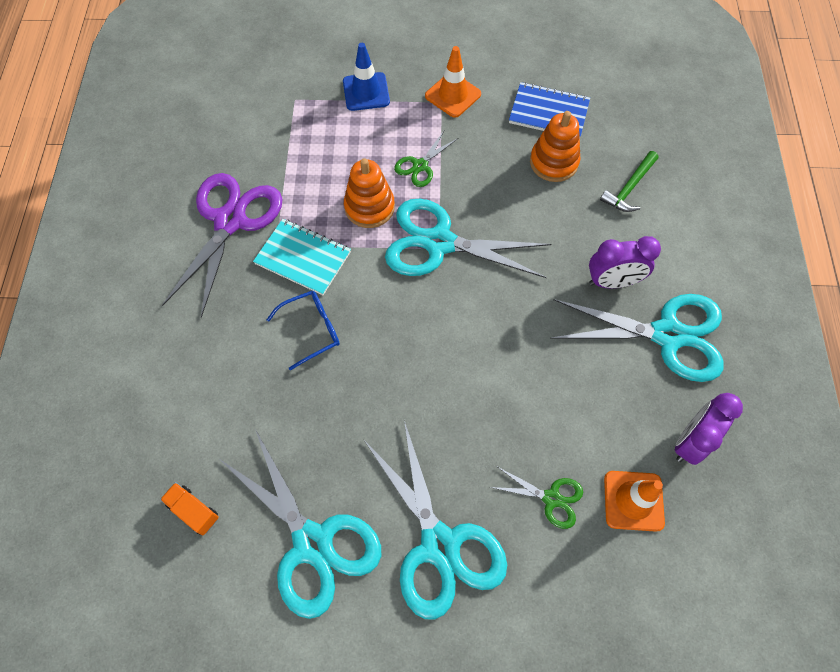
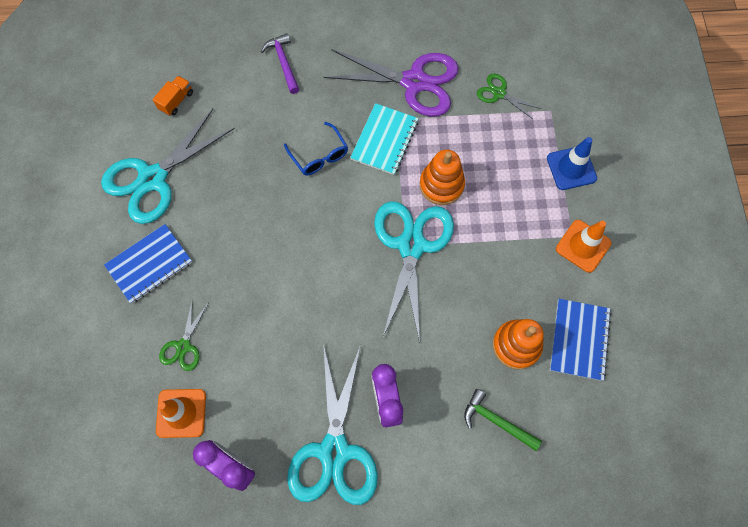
camera: 85 degrees right, 5 degrees up
turquoise scissors [363,421,507,620] -> blue notebook [104,224,192,304]
green scissors [394,131,458,187] -> green scissors moved to [477,74,541,120]
none -> purple hammer [261,33,299,94]

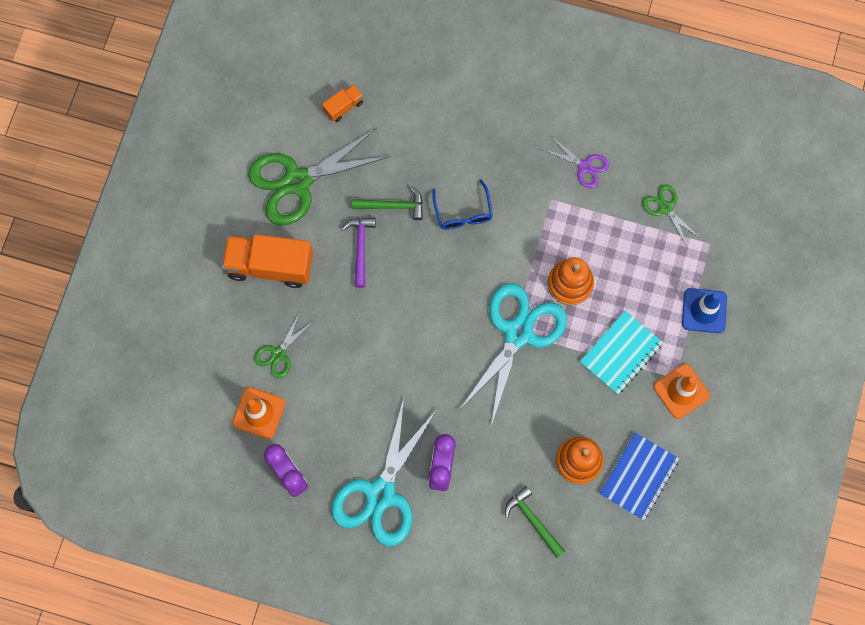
camera: 20 degrees right, 5 degrees up
turquoise scissors [101,109,235,224] -> green scissors [248,128,391,226]
blue notebook [104,224,192,304] -> orange truck [222,234,313,288]
purple hammer [261,33,299,94] -> purple hammer moved to [341,218,376,288]
purple scissors [323,49,459,117] -> purple scissors [542,137,609,188], size x0.48
turquoise notebook [350,103,419,175] -> turquoise notebook moved to [580,311,663,395]
none -> green hammer [352,186,423,220]

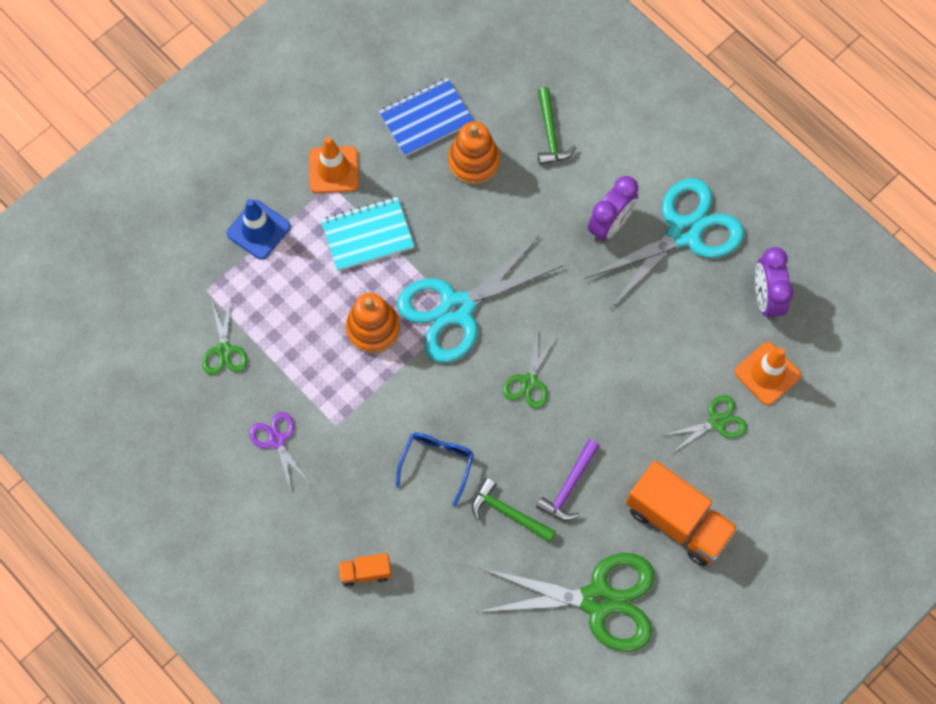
camera: 150 degrees left, 5 degrees down
orange truck [322,84,363,122] -> orange truck moved to [338,553,391,587]
none -> green scissors [503,332,556,409]

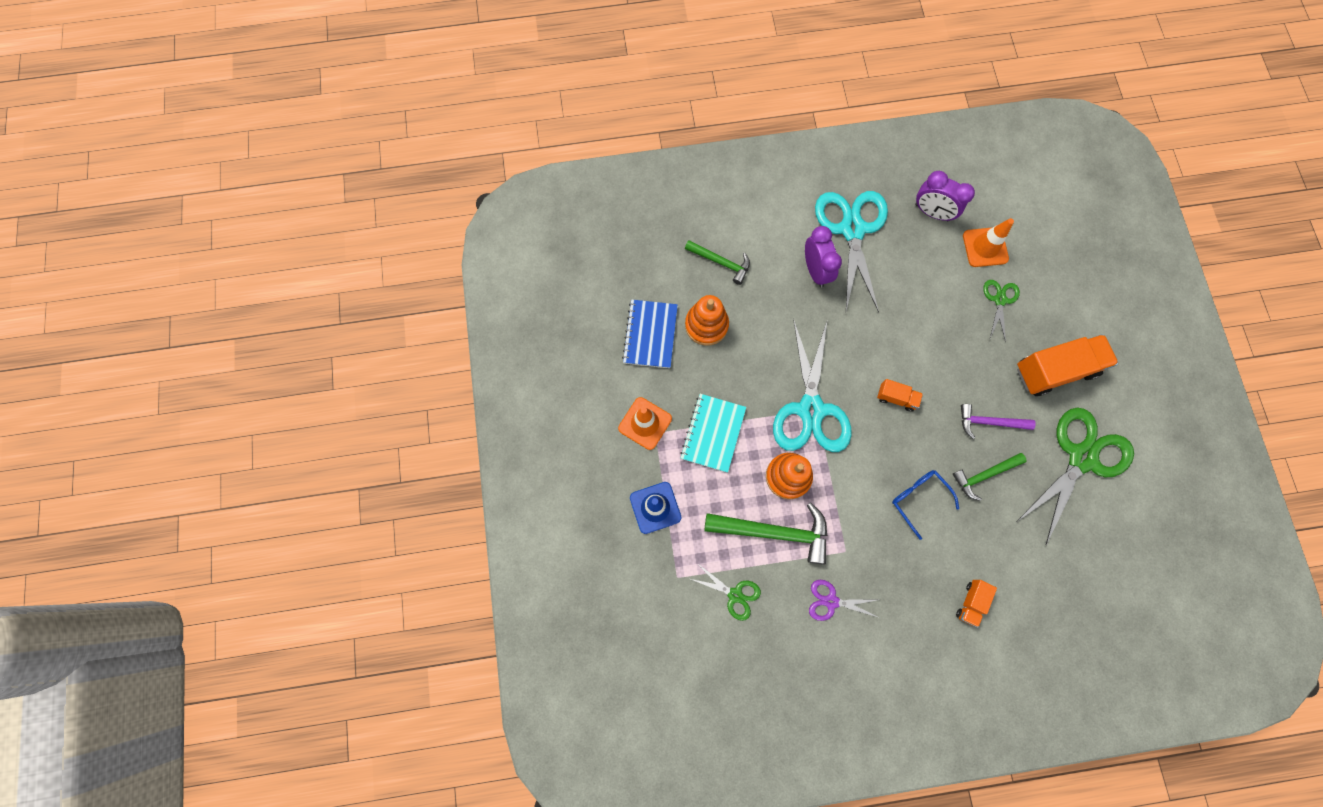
camera: 55 degrees left, 5 degrees up
green scissors [503,332,556,409] -> orange truck [877,379,923,412]
purple hammer [536,439,600,521] -> purple hammer turned 120 degrees clockwise [961,404,1035,439]
none -> green hammer [704,503,827,565]

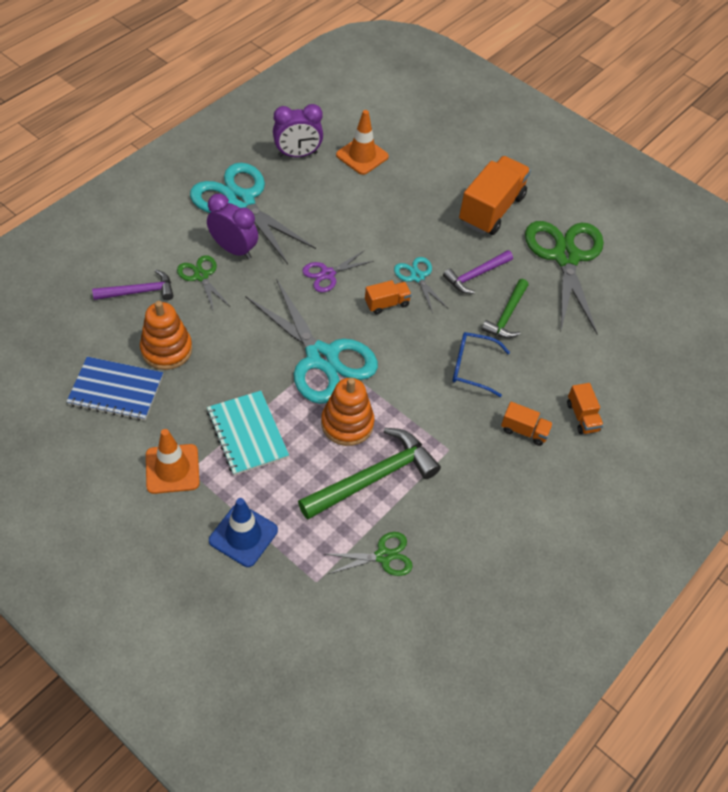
camera: 45 degrees left, 20 degrees down
blue notebook [622,300,678,368] -> blue notebook turned 45 degrees counterclockwise [66,357,163,421]
green hammer [685,240,750,285] -> purple hammer [92,269,174,300]
purple scissors [809,580,880,621] -> purple scissors moved to [302,250,374,292]
green scissors [983,280,1020,343] -> green scissors moved to [177,255,231,312]
none -> turquoise scissors [394,257,448,314]
none -> orange truck [501,402,553,446]

